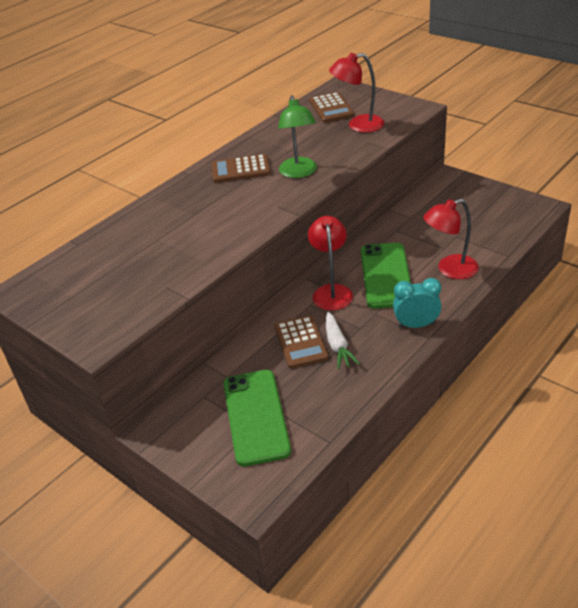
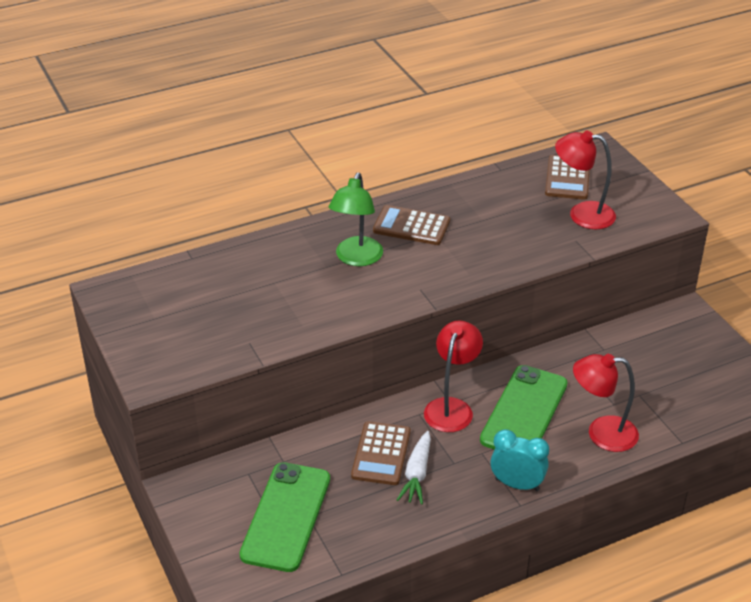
camera: 20 degrees right, 0 degrees up
green lamp [278,95,317,178] -> green lamp moved to [329,173,383,266]

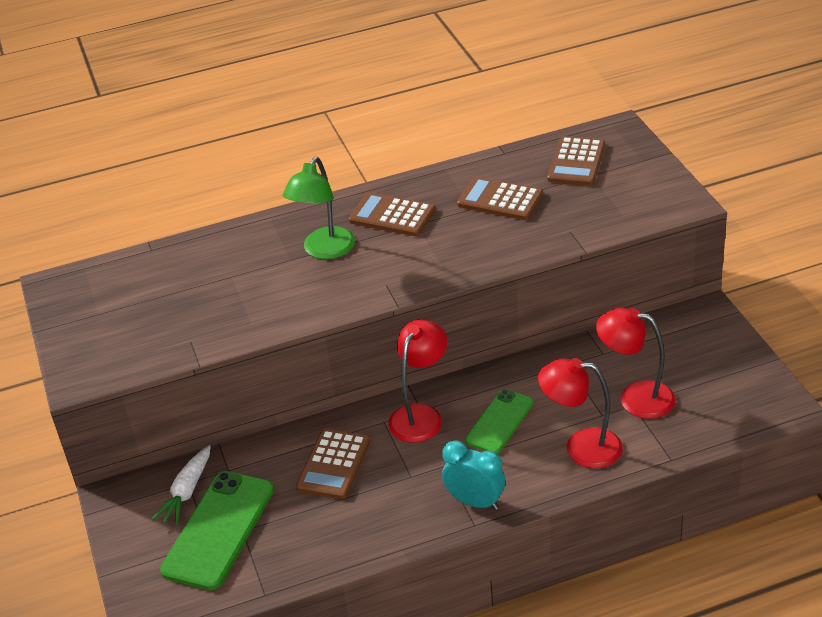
camera: 10 degrees right, 0 degrees up
white carrot [397,431,431,505] -> white carrot moved to [152,445,211,525]
green phone [480,365,567,449] -> green phone [465,389,534,453], size x0.62
red lamp [555,131,616,229] -> red lamp moved to [596,308,676,419]
none -> brown calculator [457,177,543,220]

